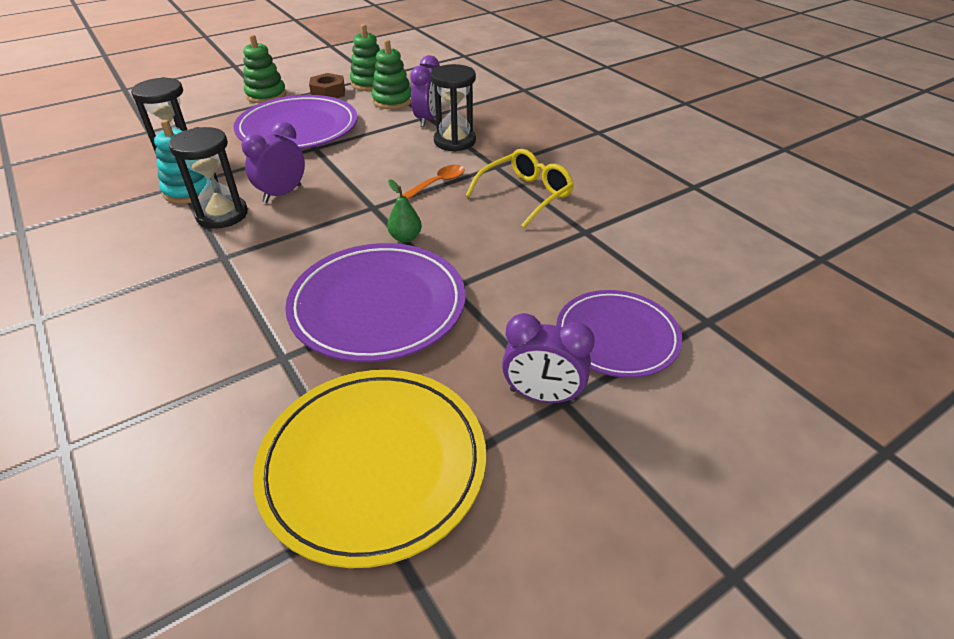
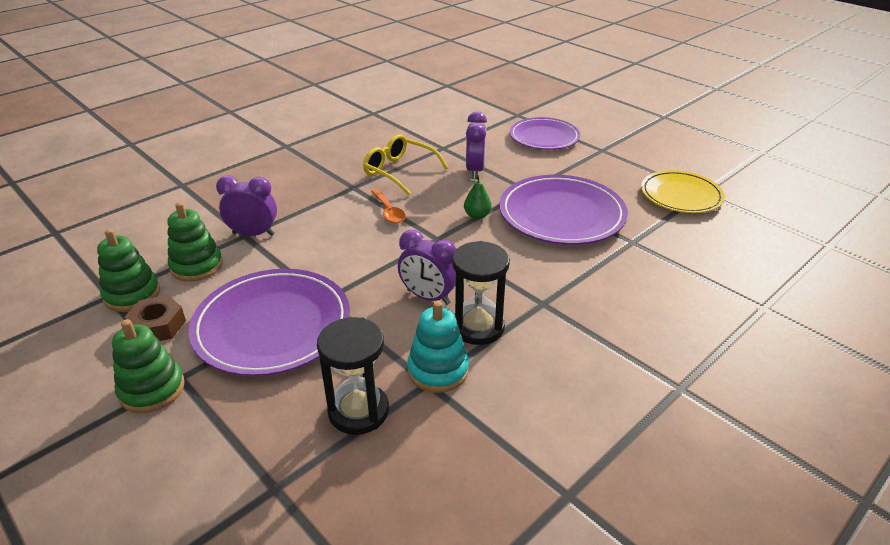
camera: 100 degrees left, 5 degrees down
yellow plate [253,370,486,568] -> yellow plate [641,170,725,213], size x0.66
orange spoon [402,165,465,199] -> orange spoon turned 150 degrees counterclockwise [371,189,406,223]
black hourglass [430,64,476,152] -> none
purple clock [502,313,595,403] -> purple clock moved to [466,112,487,179]

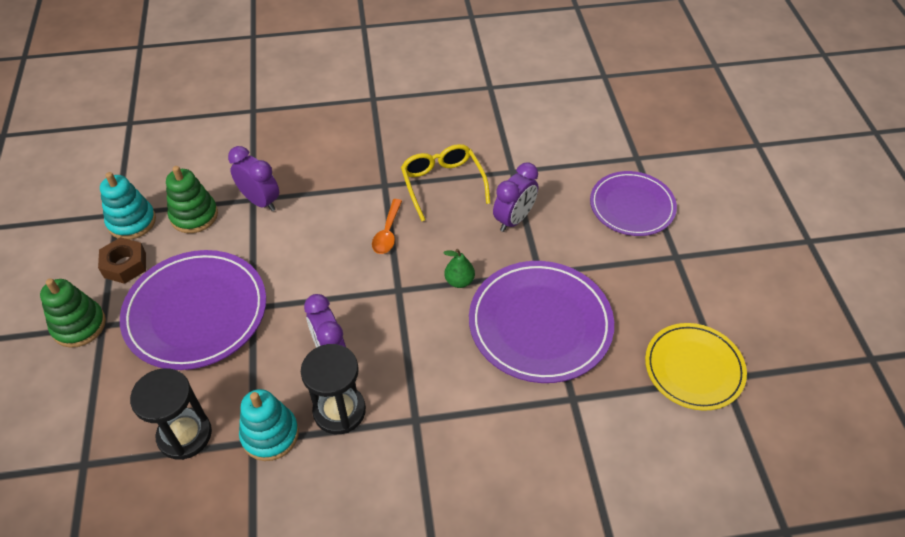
camera: 35 degrees right, 15 degrees up
green stacking toy [97,229,160,312] -> turquoise stacking toy [100,172,156,240]

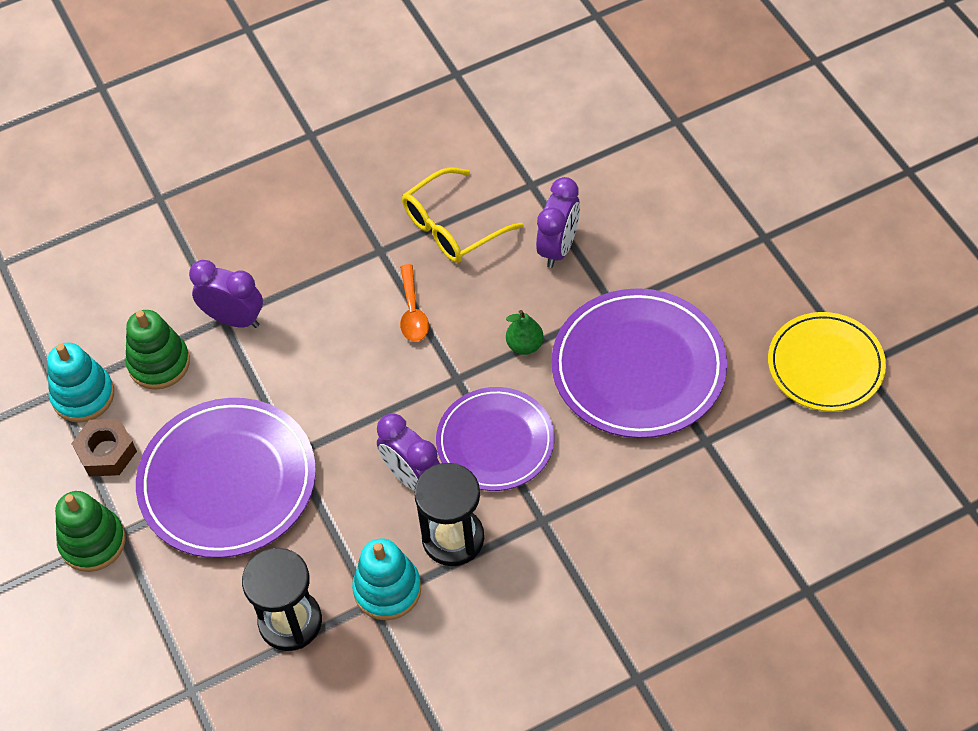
camera: 15 degrees left, 5 degrees up
yellow glasses [401,144,490,221] -> yellow glasses turned 90 degrees counterclockwise [402,167,523,263]
purple plate [590,171,677,236] -> purple plate moved to [436,387,555,491]

